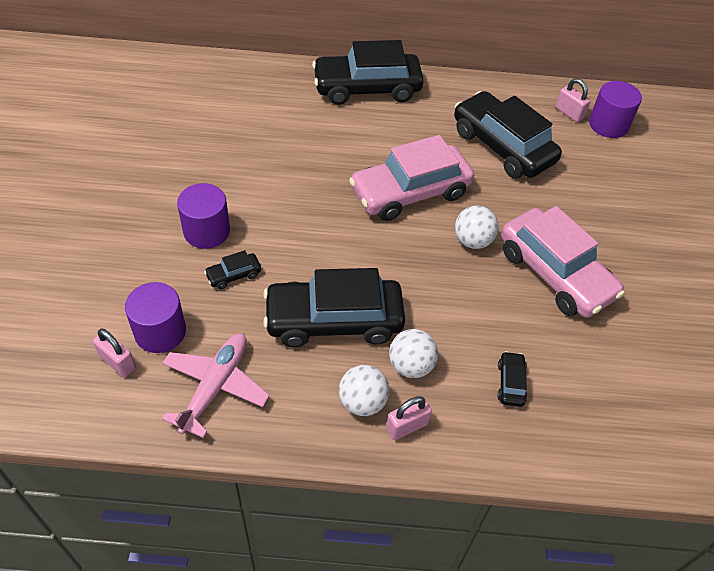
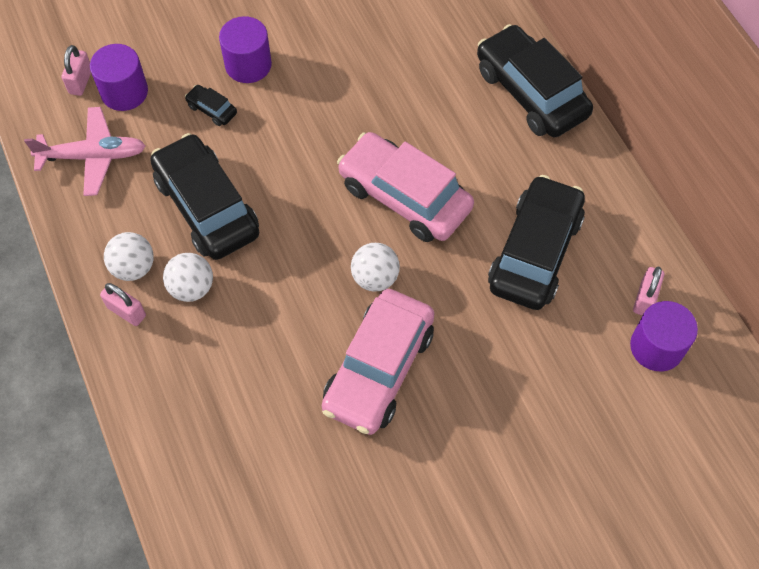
camera: 65 degrees right, 10 degrees up
black car [498,351,527,407] -> none

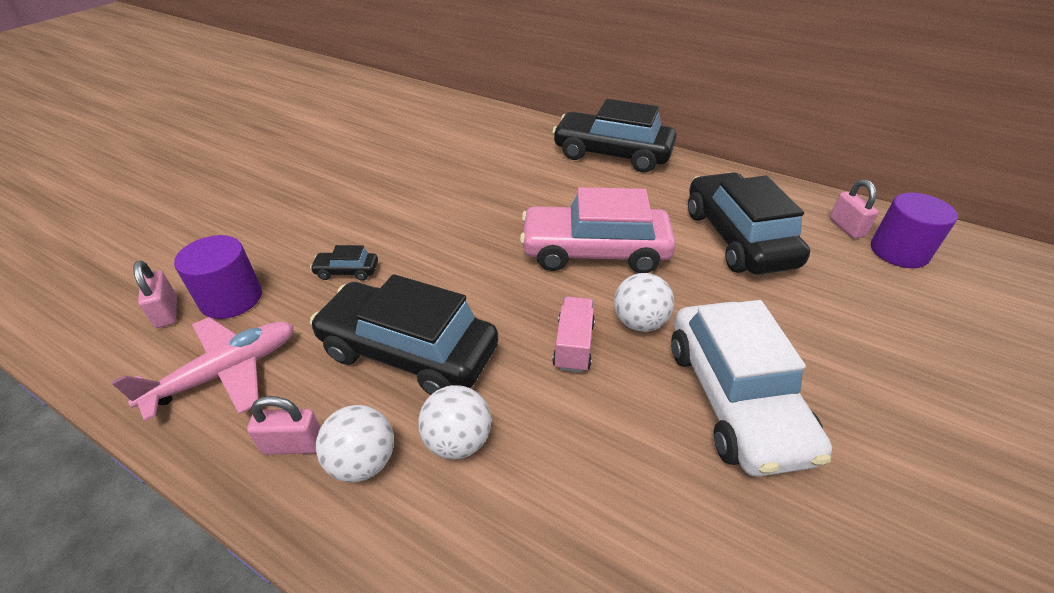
camera: 35 degrees left, 20 degrees down
pink padlock [100,283,146,326] -> pink padlock moved to [247,396,321,455]
purple cylinder [219,16,272,83] -> none
pink car [322,289,435,435] -> white car [671,300,832,477]
none -> pink truck [552,296,595,373]

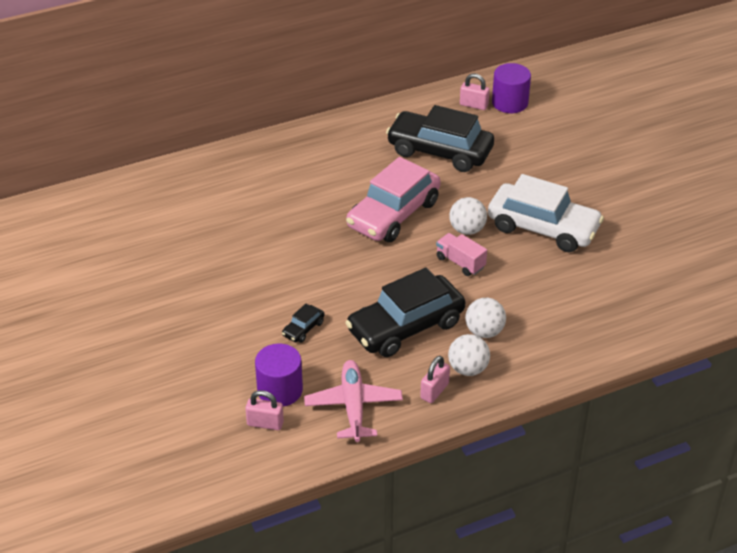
camera: 55 degrees left, 0 degrees up
black car [552,99,677,172] -> none

